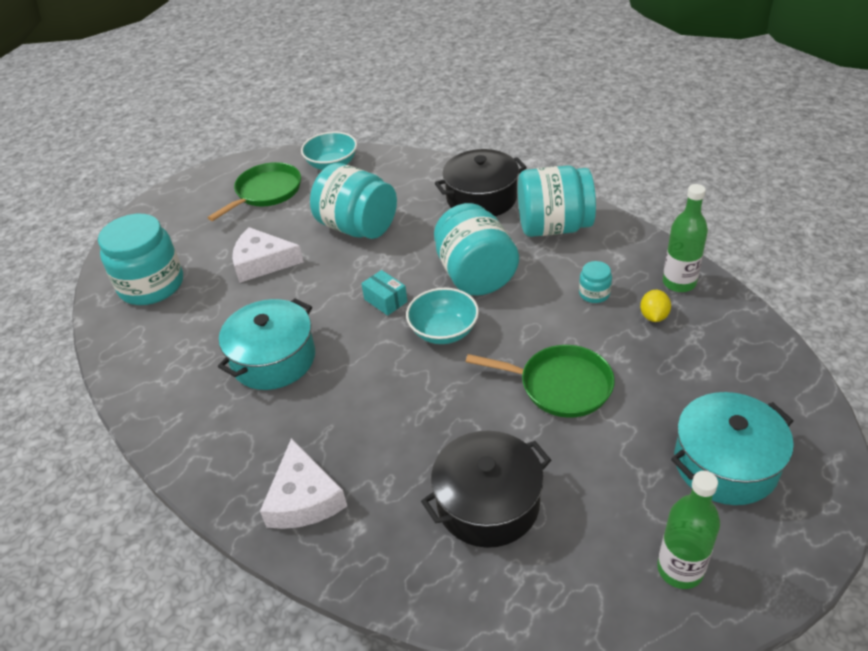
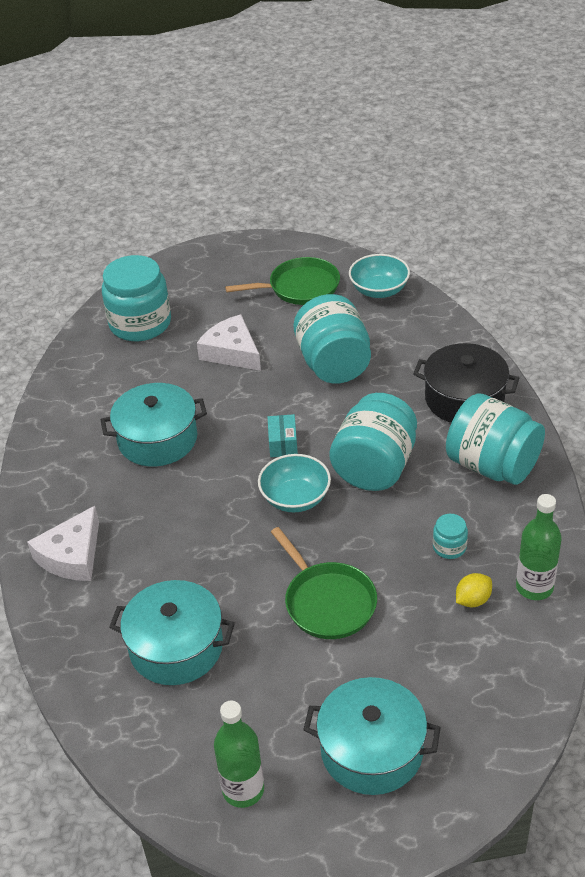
camera: 40 degrees right, 0 degrees up
black pot [421,431,551,548] -> turquoise pot [109,580,235,685]

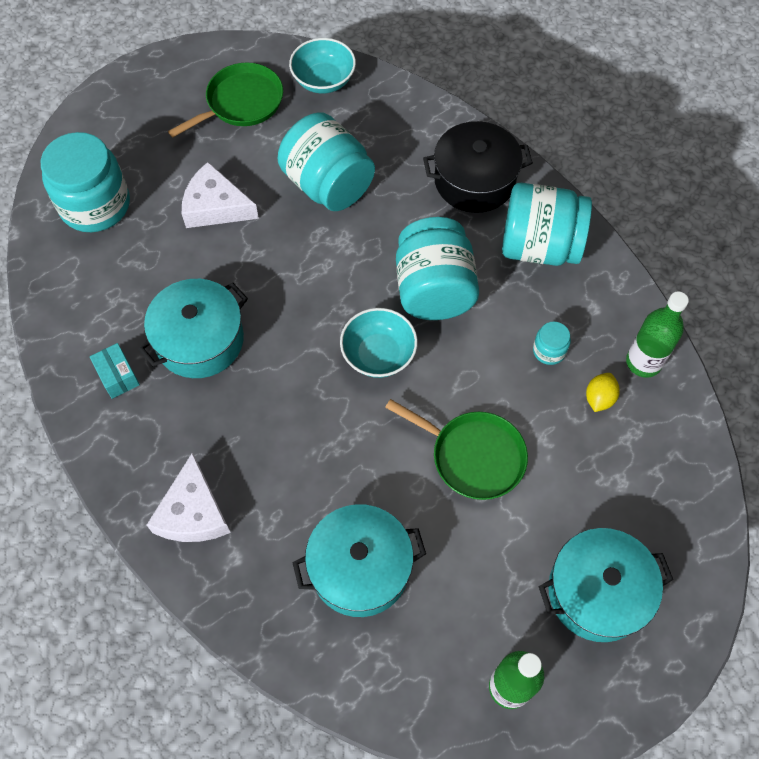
camera: 30 degrees left, 20 degrees up
turquoise box [268,414,298,457] -> turquoise box moved to [90,343,140,399]

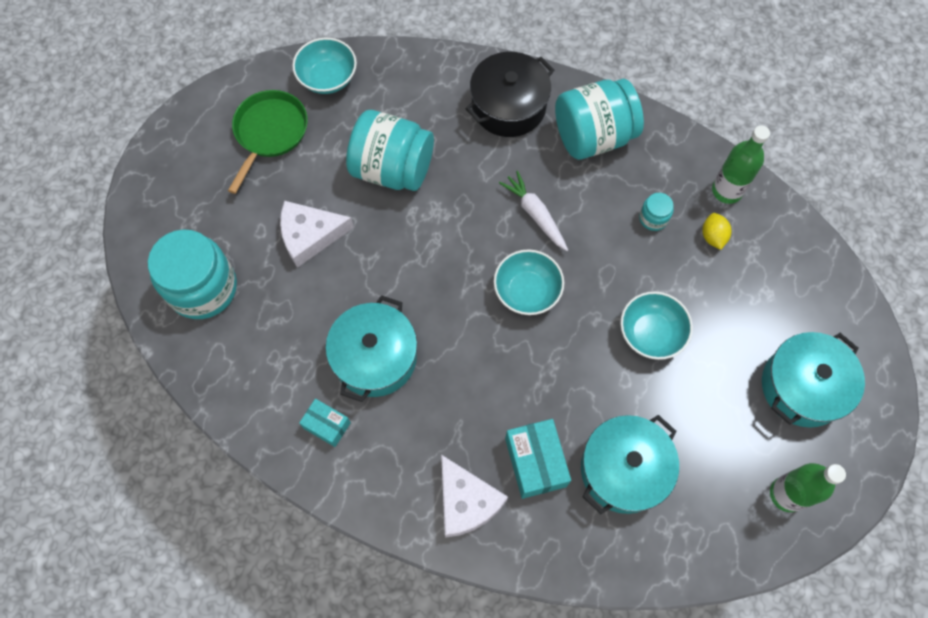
camera: 30 degrees left, 5 degrees up
green pan [385,399,528,500] -> turquoise bowl [620,291,693,360]
turquoise jar [396,217,479,320] -> white carrot [499,171,568,251]
none -> turquoise box [505,419,571,499]

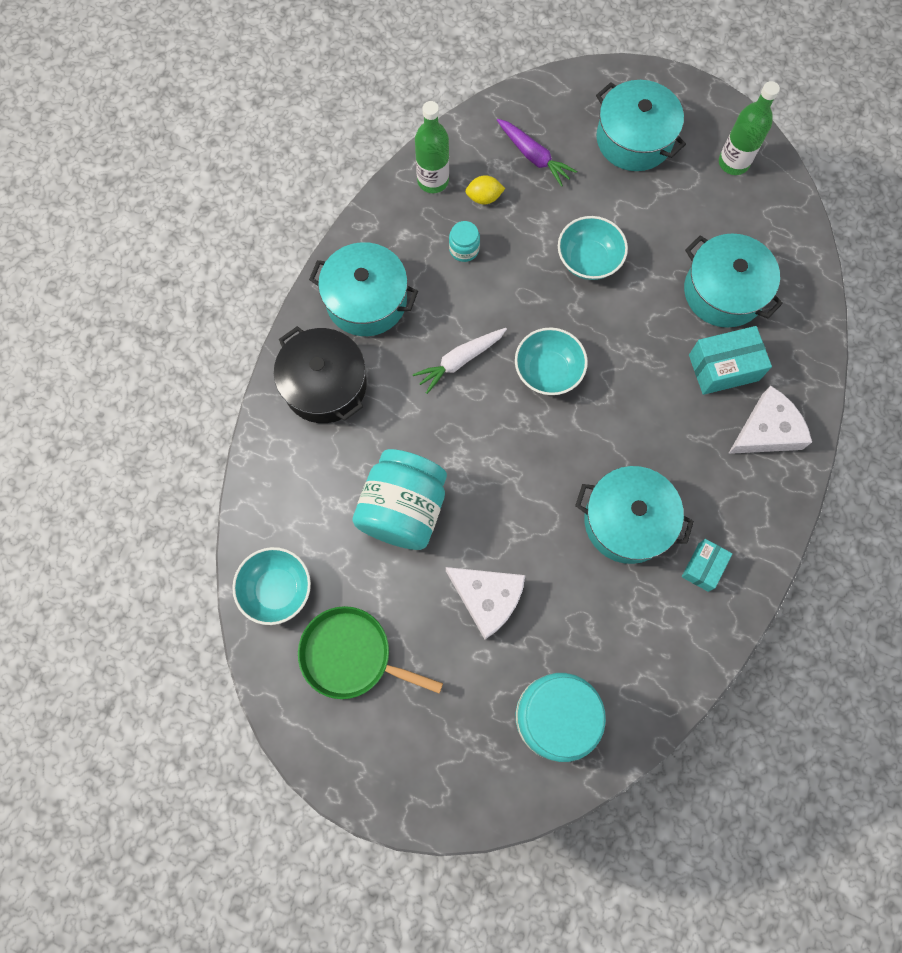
camera: 90 degrees left, 5 degrees up
white cheese [280,201,354,268] -> white cheese turned 45 degrees counterclockwise [446,567,525,639]
turquoise jar [555,79,644,160] -> turquoise pot [309,242,418,336]
none -> purple carrot [497,119,577,187]

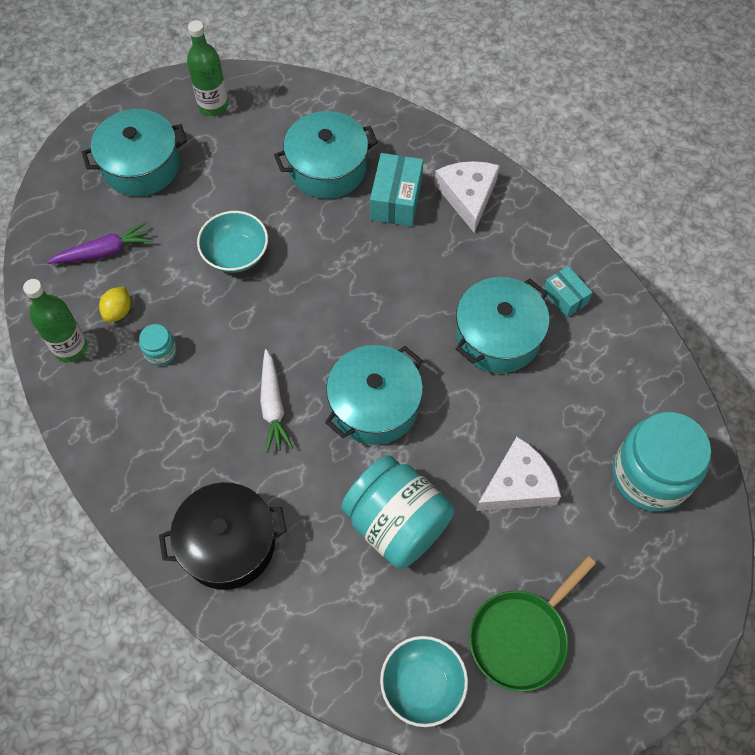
camera: 65 degrees left, 10 degrees down
turquoise pot [309,242,418,336] -> turquoise pot moved to [325,345,423,445]
turquoise bowl [515,327,588,395] -> none

